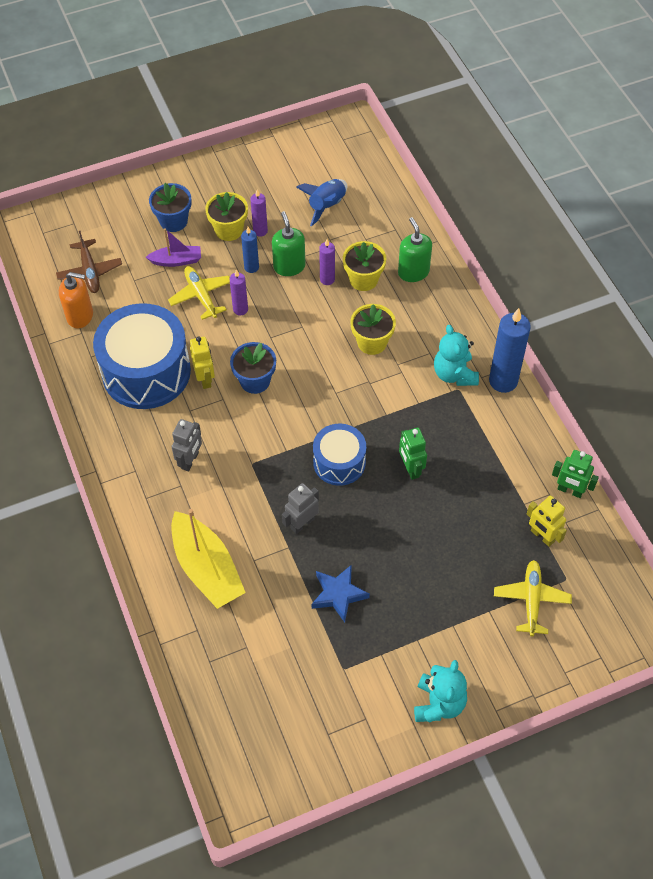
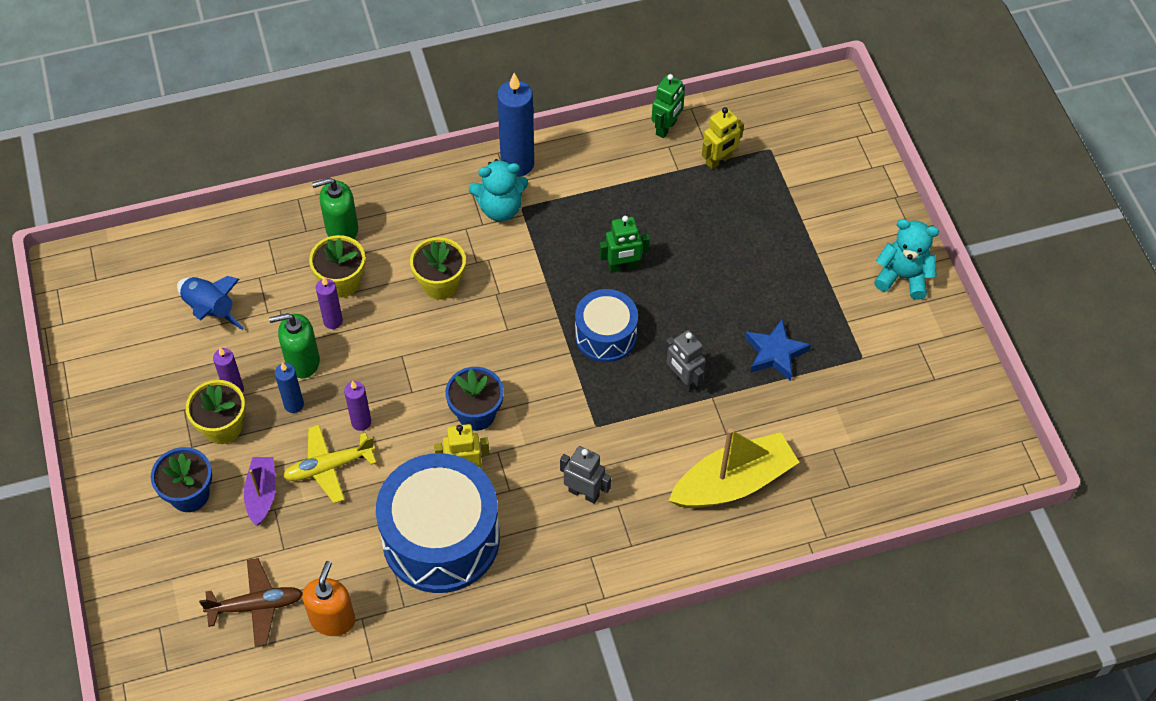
camera: 85 degrees left, 0 degrees up
yellow plane [494,560,572,636] -> none

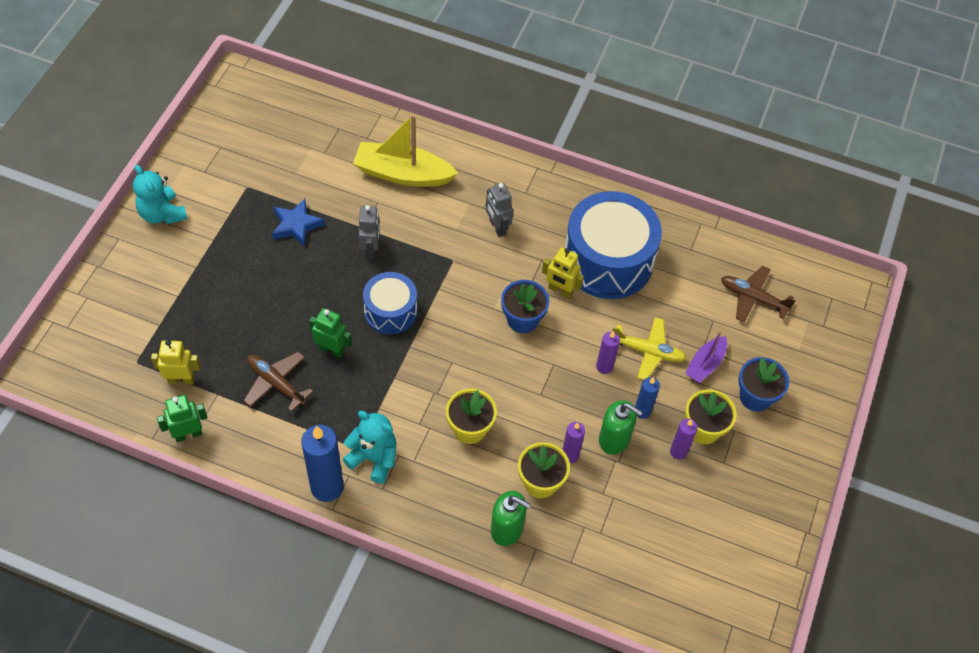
camera: 145 degrees left, 0 degrees up
blue rocket [177,276,244,330] -> none
orange soap dispenser [302,561,355,636] -> none
none -> brown plane [243,352,313,412]

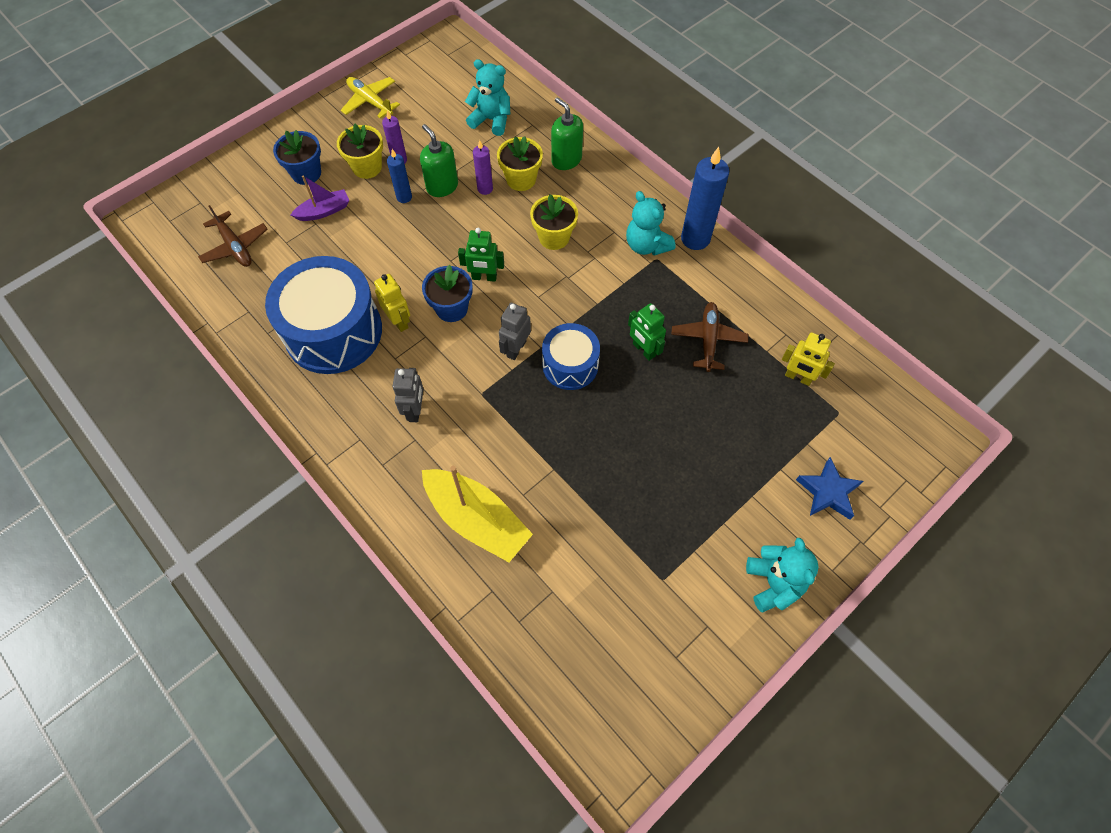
camera: 150 degrees left, 5 degrees up
green robot [157,395,207,442] -> green robot moved to [458,228,504,282]
brown plane [243,352,313,412] -> brown plane turned 150 degrees counterclockwise [671,302,748,372]
blue star [272,199,325,248] -> blue star moved to [796,457,864,520]
grey robot [359,205,380,259] -> grey robot moved to [499,303,531,360]
purple candle [596,331,620,374] -> none
yellow plane [612,317,686,380] -> yellow plane moved to [341,77,400,119]
none -> turquoise teddy bear [465,59,510,136]

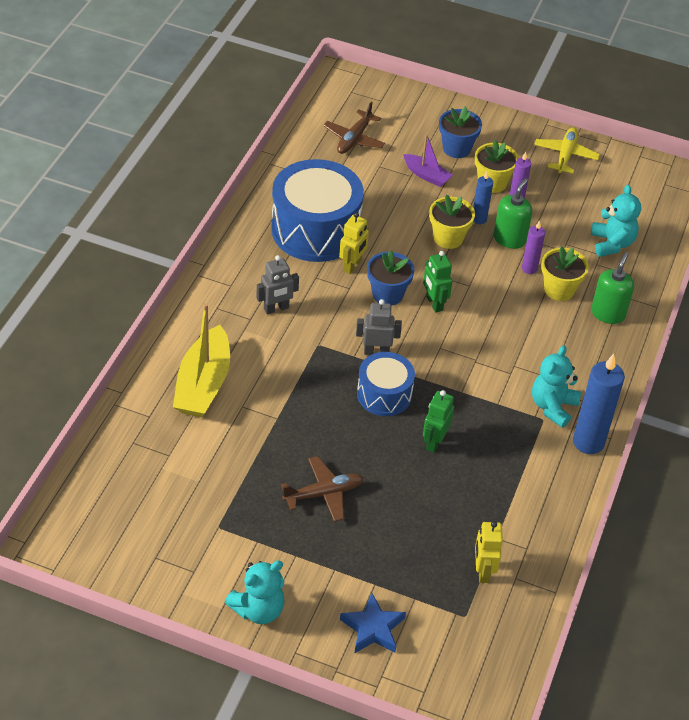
camera: 60 degrees right, 15 degrees down
yellow flower pot [530,194,578,250] -> yellow flower pot moved to [429,194,475,249]
brown plane [671,302,748,372] -> brown plane moved to [281,456,364,522]

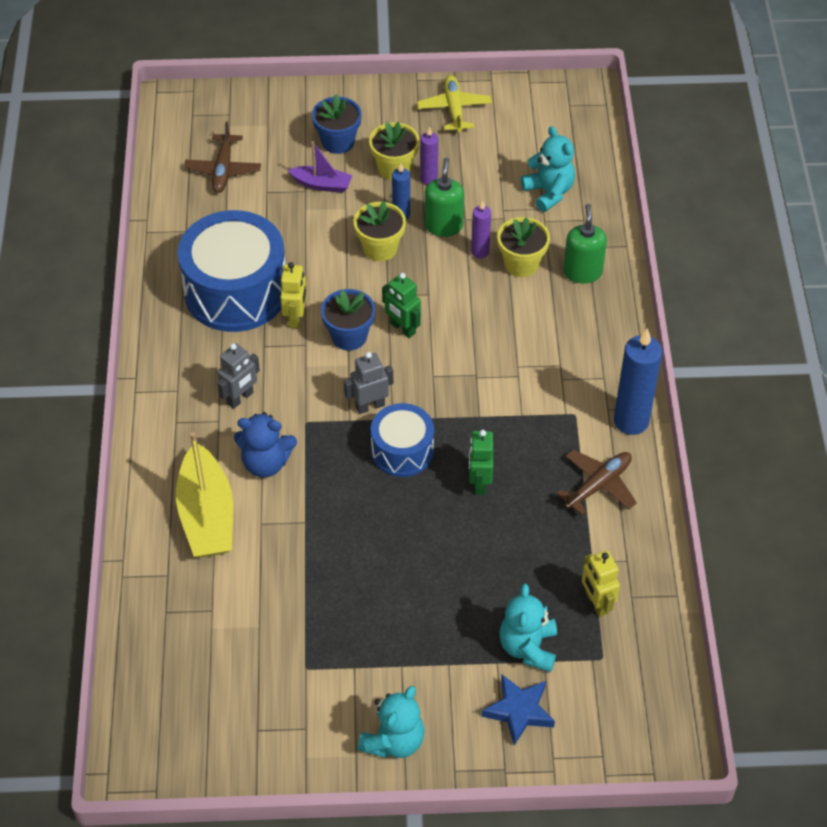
camera: 20 degrees left, 5 degrees up
brown plane [281,456,364,522] -> brown plane moved to [556,450,637,515]
turquoise teddy bear [532,345,581,428] -> turquoise teddy bear moved to [499,584,557,672]
none -> blue teddy bear [234,412,297,477]

